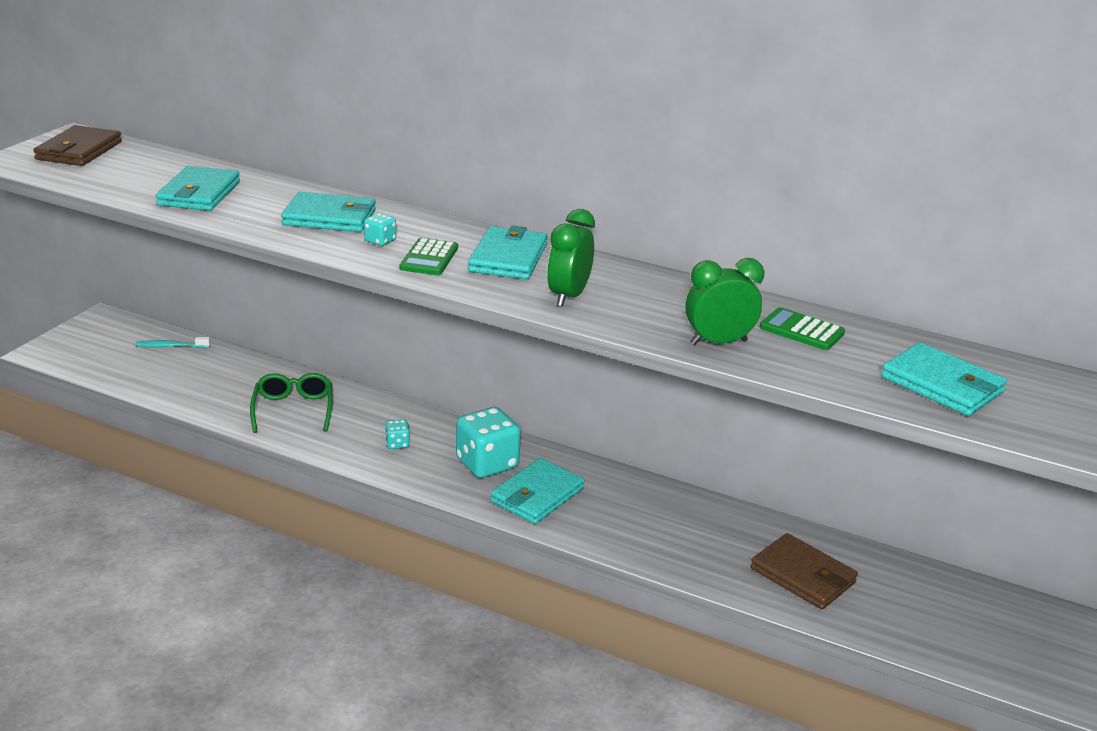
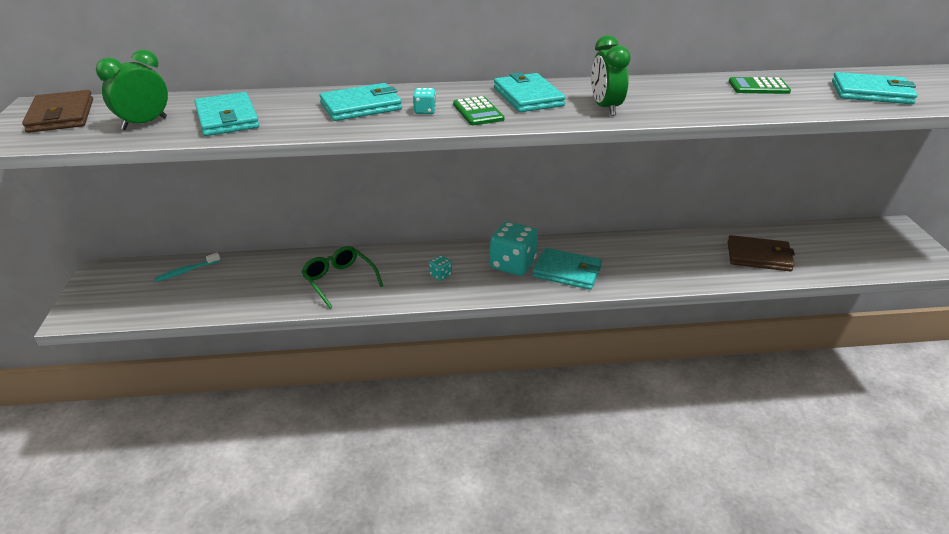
camera: 30 degrees left, 5 degrees up
turquoise wallet [491,458,584,524] -> turquoise wallet turned 75 degrees counterclockwise [532,248,602,290]
green clock [685,258,764,345] -> green clock moved to [96,49,168,130]

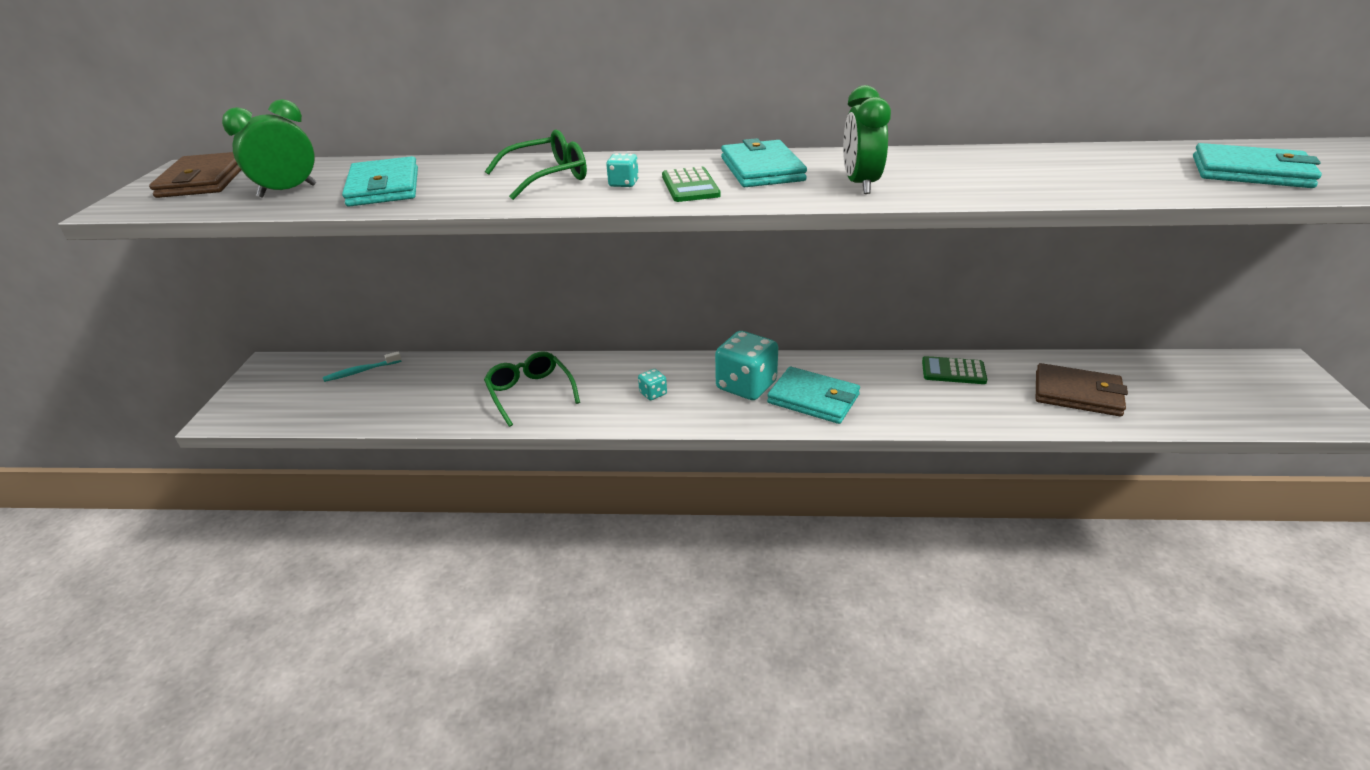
camera: 10 degrees right, 0 degrees up
turquoise wallet [319,83,402,121] -> green glasses [485,129,587,200]
green calculator [729,77,791,94] -> green calculator moved to [922,356,987,384]

